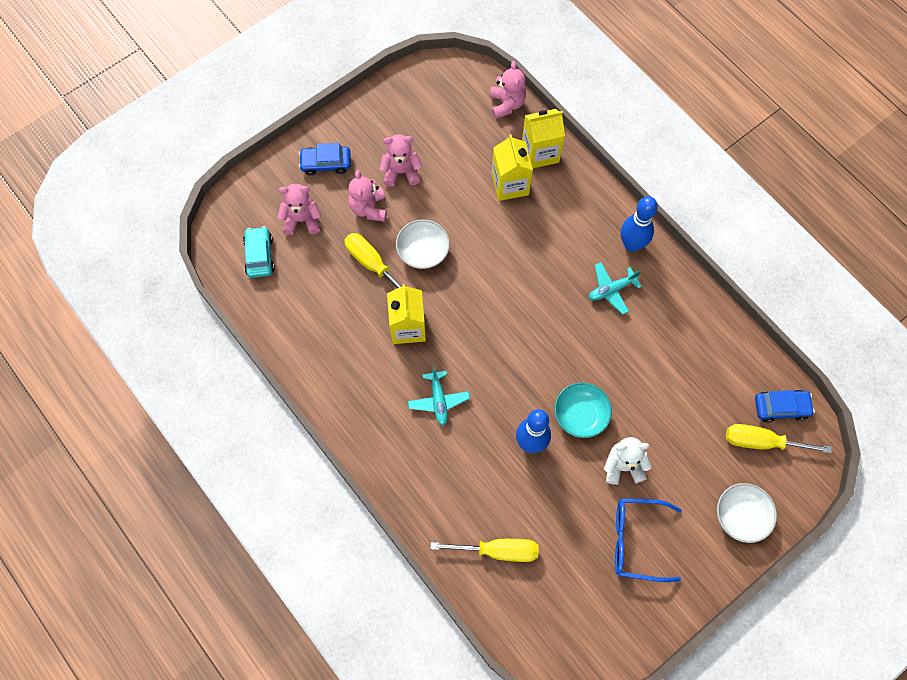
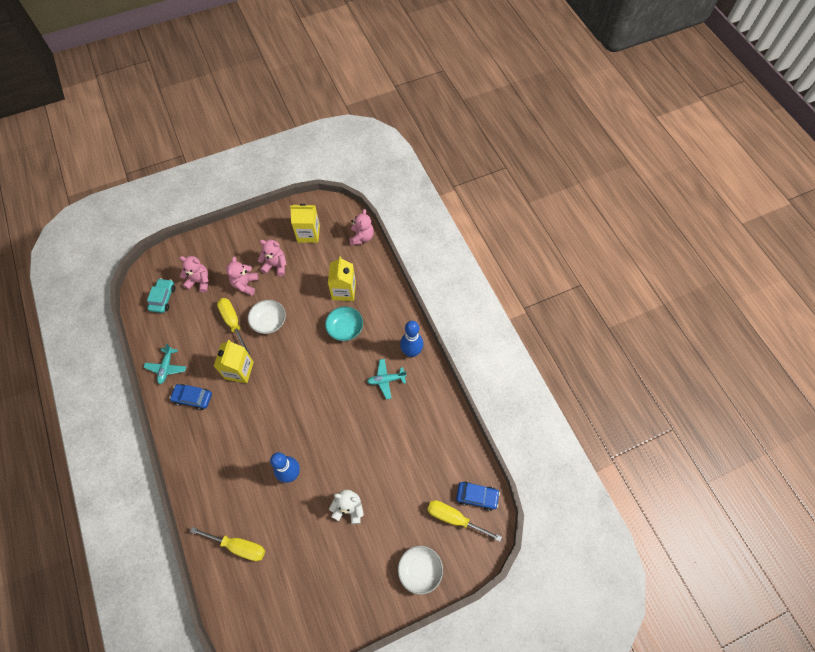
camera: 15 degrees right, 5 degrees down
blue car [299,143,351,175] -> blue car moved to [169,384,212,410]
turquoise plane [408,366,470,426] -> turquoise plane moved to [143,344,186,384]
yellow carton [522,109,565,168] -> yellow carton moved to [290,204,320,243]
turquoise bowl [554,382,612,438] -> turquoise bowl moved to [325,306,363,341]
blue glasses [615,498,681,582] -> none

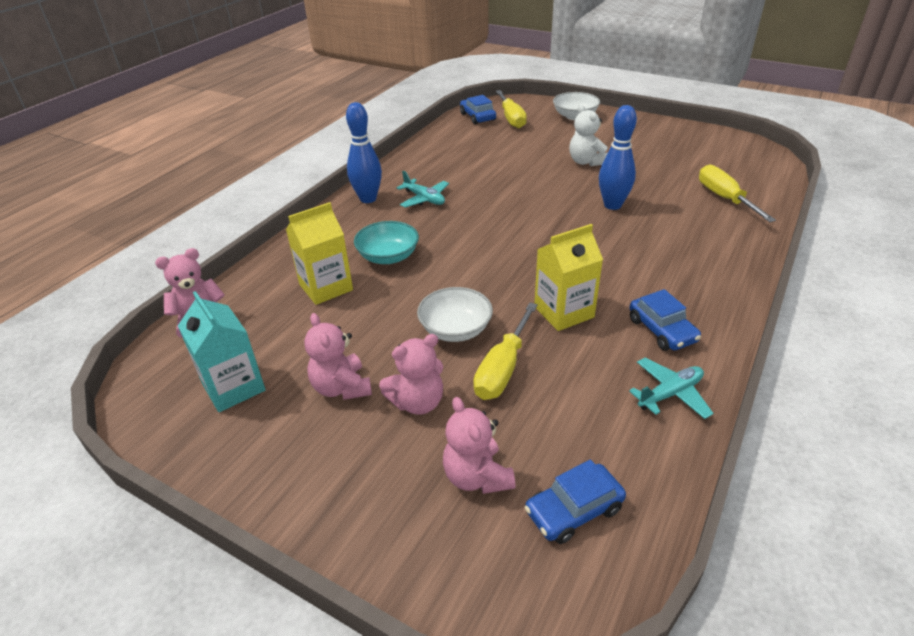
camera: 125 degrees left, 25 degrees down
turquoise car [147,278,176,313] -> blue car [525,459,626,544]
yellow carton [290,204,320,243] -> turquoise carton [178,291,266,412]

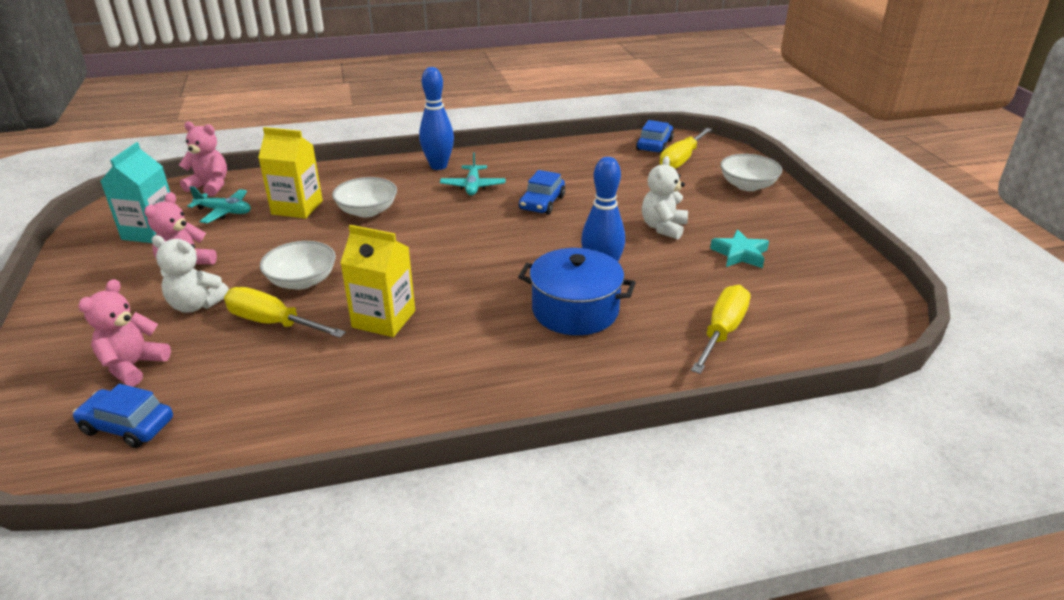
camera: 45 degrees right, 5 degrees down
turquoise bowl [354,221,419,264] -> white bowl [332,177,397,217]
pink teddy bear [379,334,443,415] -> white teddy bear [151,235,229,313]
yellow screwdriver [473,303,538,400] -> yellow screwdriver turned 45 degrees clockwise [224,287,346,338]
blue car [629,289,701,351] -> blue car moved to [519,170,565,215]
turquoise plane [629,357,714,419] -> turquoise plane moved to [187,186,251,223]
none -> blue pot [518,248,636,335]
none -> turquoise star [710,230,769,268]

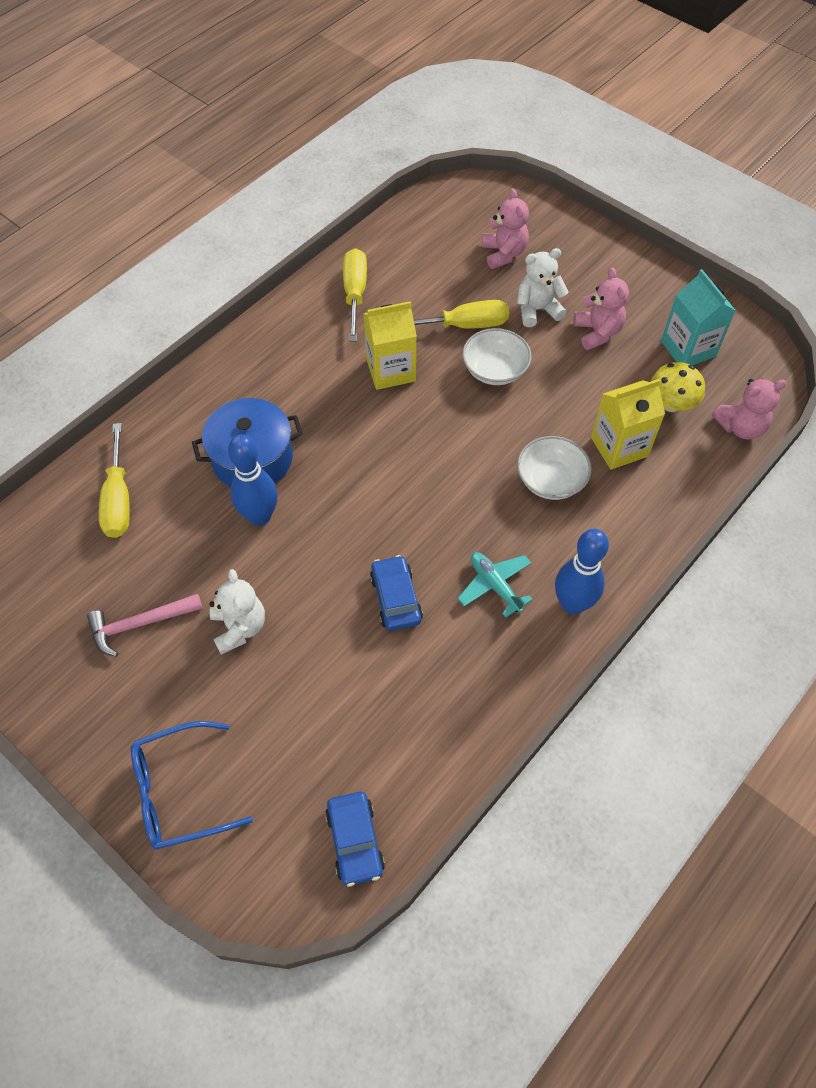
camera: 145 degrees right, 25 degrees up
blue car [73,384,173,448] -> none
turquoise plane [187,186,251,223] -> yellow mushroom [650,362,705,412]
yellow screwdriver [660,128,712,169] -> yellow screwdriver moved to [343,248,367,341]
turquoise star [710,230,769,268] -> pink hammer [87,594,203,657]
white bowl [720,154,782,191] -> blue glasses [131,721,253,850]

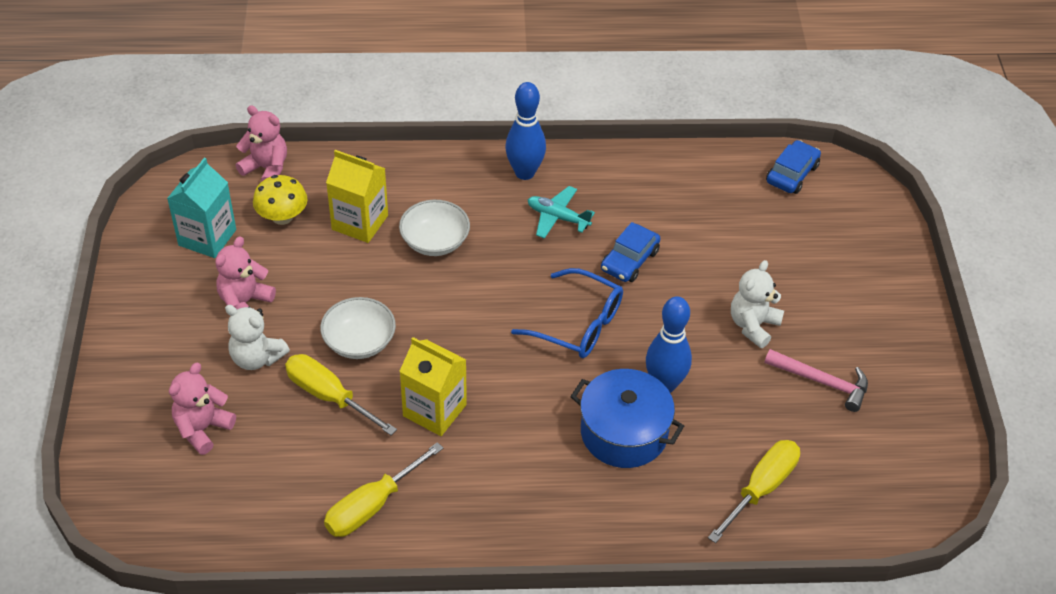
camera: 135 degrees left, 10 degrees down
blue glasses [131,721,253,850] -> blue glasses moved to [511,268,623,358]
turquoise plane [458,552,533,618] -> turquoise plane turned 105 degrees clockwise [528,186,595,239]

